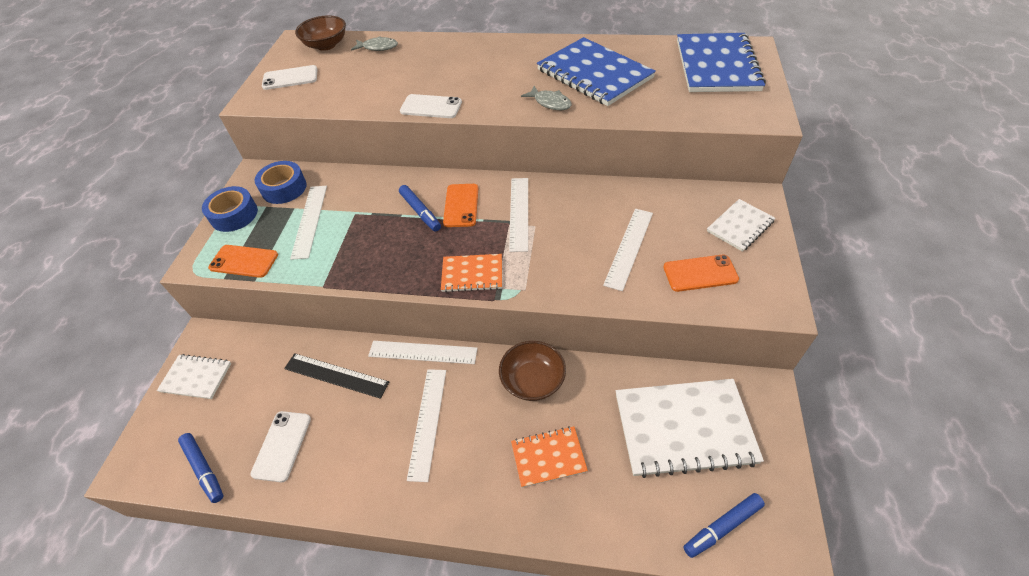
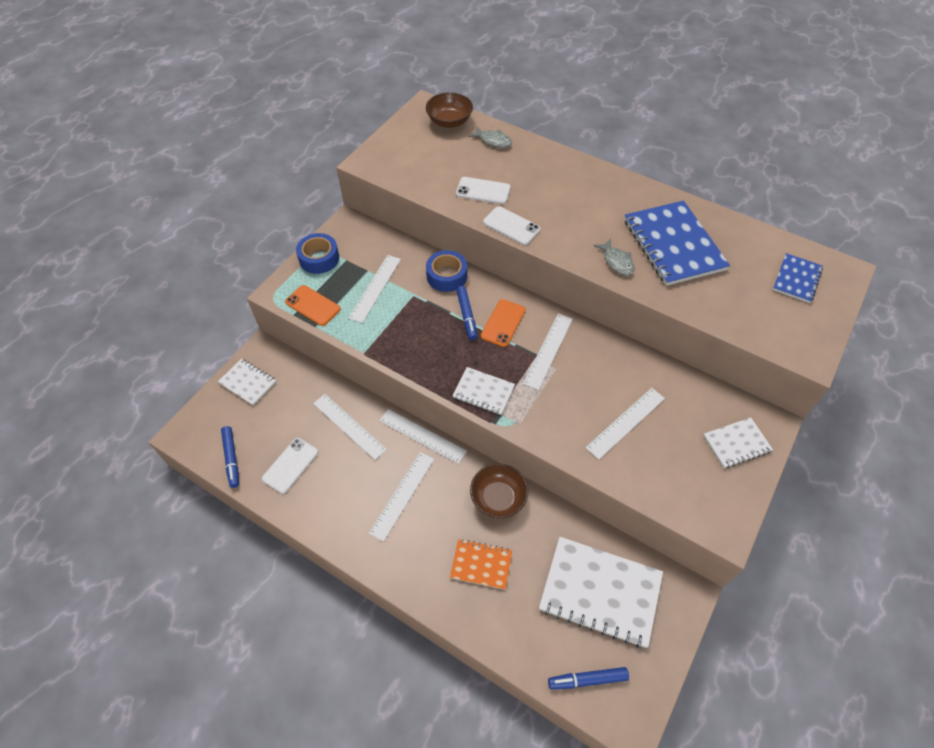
camera: 20 degrees right, 5 degrees up
blue tape [255,161,307,204] -> blue tape moved to [426,250,467,292]
white phone [262,65,318,90] -> white phone moved to [456,177,511,204]
black ruler [284,353,389,399] -> white ruler [313,394,387,460]
orange notebook [441,254,502,292] -> white notebook [452,367,515,415]
orange phone [663,255,739,292] -> none
blue notebook [677,33,766,92] -> blue notebook [773,253,823,303], size x0.53

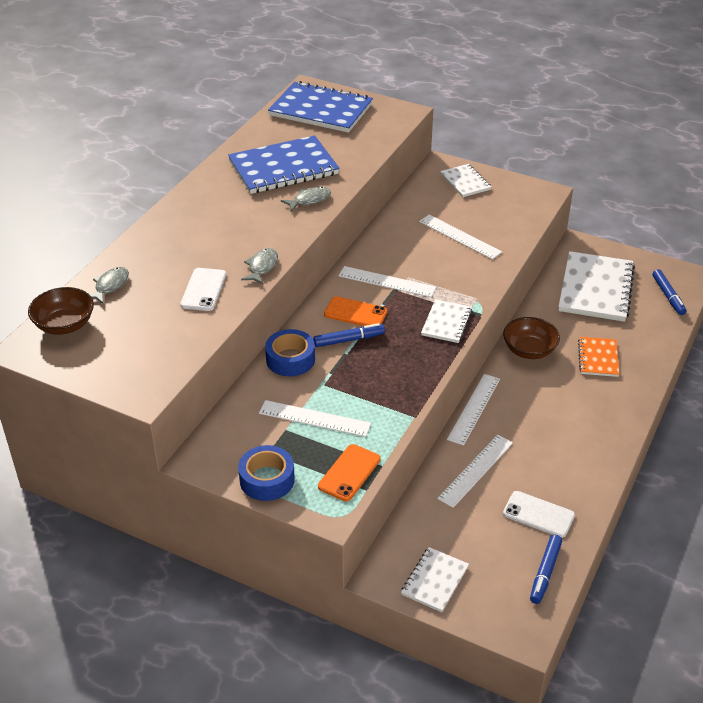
camera: 95 degrees left, 15 degrees down
blue marker [221,426,239,488] -> blue marker turned 135 degrees clockwise [530,535,562,604]
white ruler [369,452,434,542] -> none
white phone [483,206,540,245] -> grey fish [241,248,278,284]
blue notebook [773,253,823,303] -> blue notebook [268,81,373,133], size x1.89

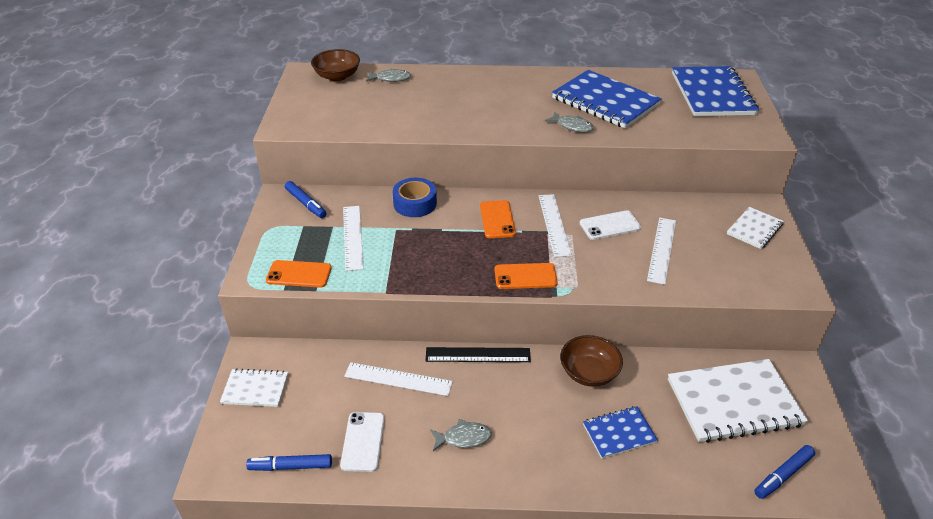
camera: 65 degrees right, 0 degrees up
white phone [180,268,226,311] -> white phone moved to [580,210,641,240]
blue tape [238,445,295,501] -> none
grey fish [241,248,278,284] -> grey fish moved to [430,419,492,451]
blue marker [313,323,385,347] -> blue marker moved to [284,181,326,218]
white notebook [421,299,472,343] -> orange phone [495,263,558,289]
white ruler [447,374,500,446] -> black ruler [426,347,531,362]
orange notebook [578,337,619,377] -> blue notebook [583,406,658,459]

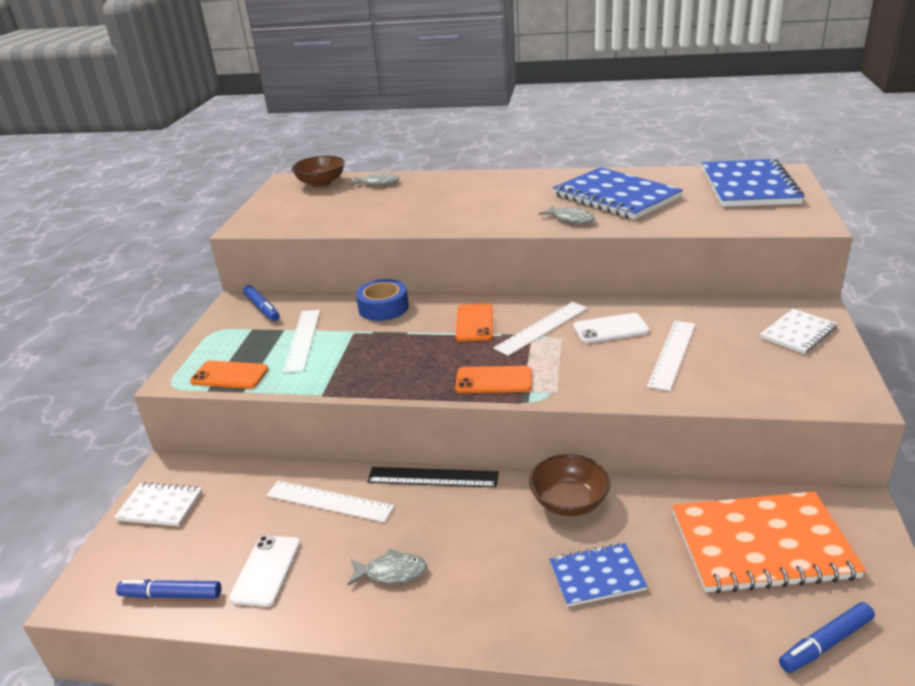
camera: 10 degrees right, 10 degrees down
white ruler [538,194,572,257] -> white ruler turned 45 degrees clockwise [493,302,587,356]
white notebook [668,359,808,443] -> orange notebook [672,491,866,594]

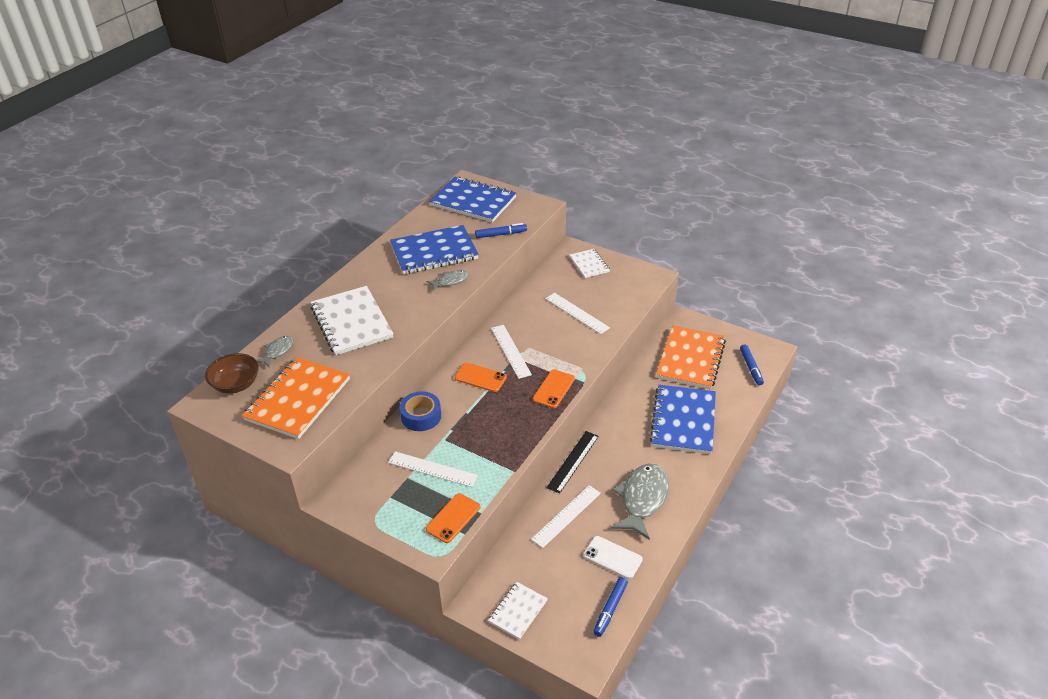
camera: 70 degrees left, 10 degrees up
blue marker [243,285,280,321] -> blue marker moved to [475,223,527,238]
grey fish [347,549,427,586] -> grey fish [611,463,669,540], size x1.96
brown bowl [529,454,610,516] -> none
blue notebook [549,543,648,607] -> blue notebook [650,385,716,454], size x1.89
white phone [573,313,650,343] -> none
none -> orange notebook [242,357,350,439]
none -> white notebook [310,286,394,355]

